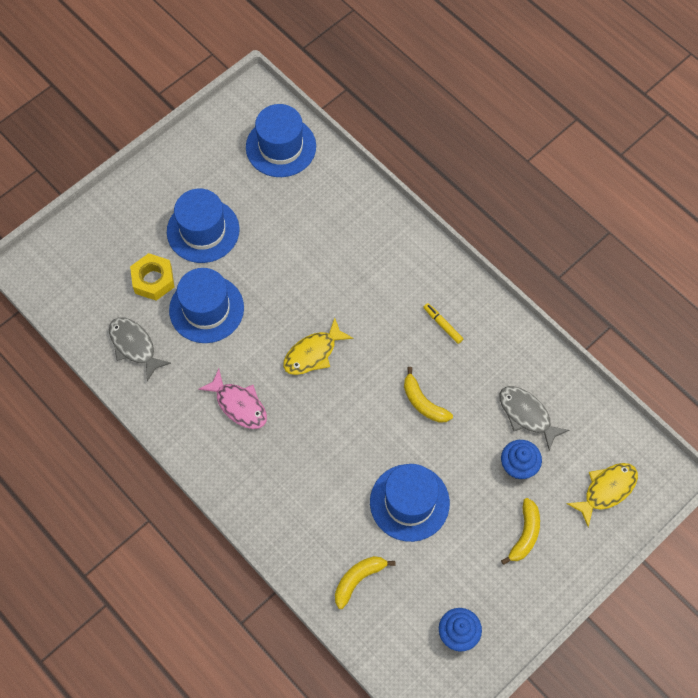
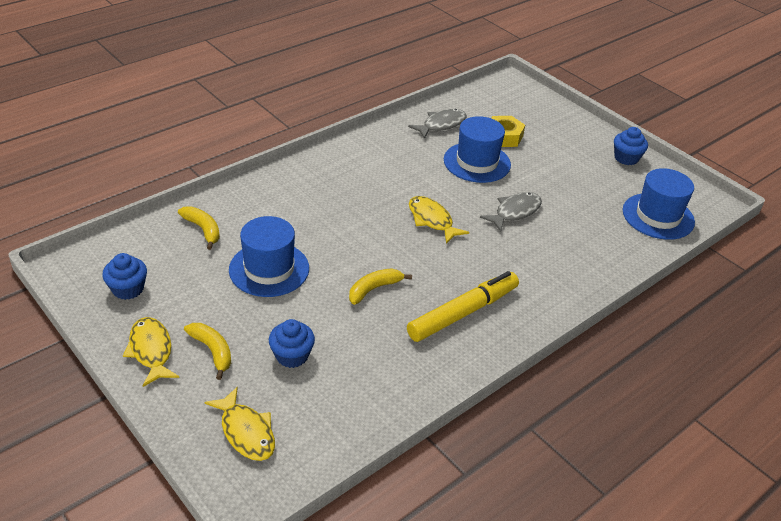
camera: 90 degrees right, 25 degrees down
blue hat [167,189,240,263] -> none
pink fish [198,369,267,429] -> none
yellow marker [423,303,463,344] -> yellow marker [407,271,519,342], size x2.34
grey fish [500,386,569,450] -> grey fish moved to [480,192,542,232]
yellow banana [501,498,540,565] -> yellow banana turned 150 degrees counterclockwise [184,323,231,380]
none -> yellow fish [123,317,179,387]
none -> blue cupcake [614,127,648,165]

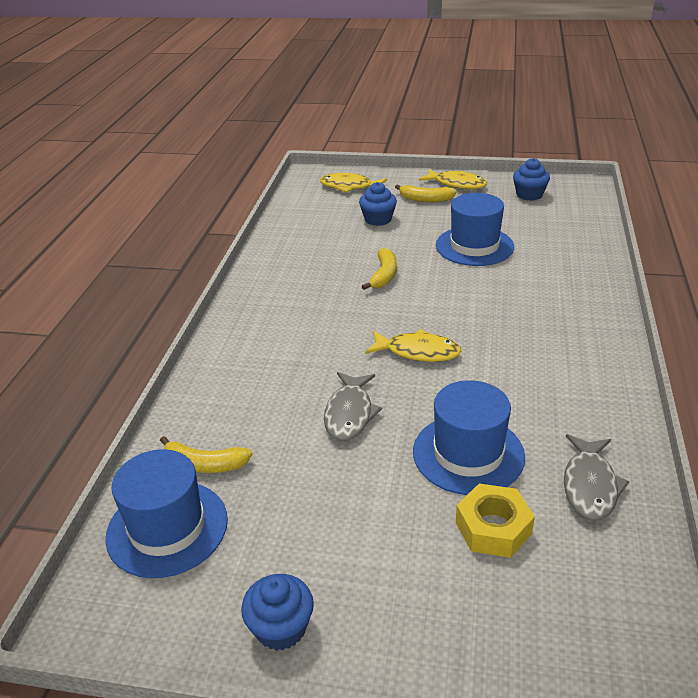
camera: 145 degrees right, 5 degrees down
yellow banana [178,206,220,250] -> yellow banana moved to [160,436,253,473]
yellow marker [407,271,519,342] -> none

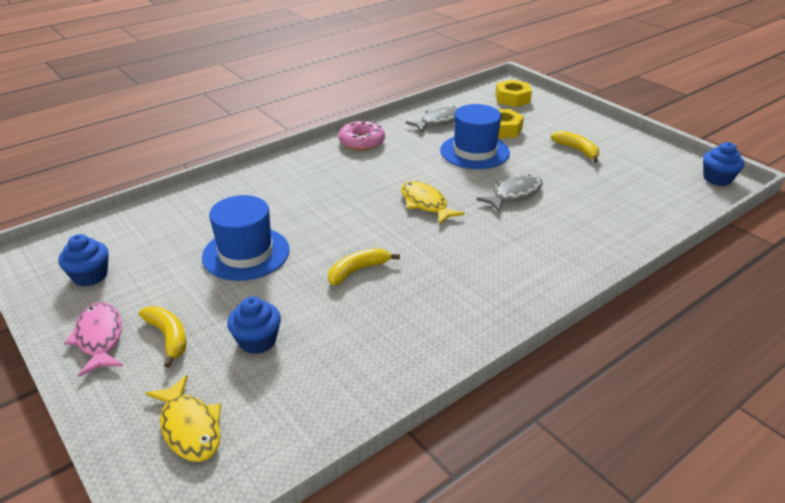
camera: 140 degrees left, 0 degrees up
blue hat [105,449,228,578] -> none
yellow banana [160,436,253,473] -> yellow banana moved to [551,131,599,162]
blue cupcake [241,574,314,651] -> blue cupcake moved to [703,142,744,186]
yellow fish [419,169,487,189] -> pink fish [64,302,123,377]
none -> pink donut [339,121,385,151]
none -> yellow nut [495,80,532,107]

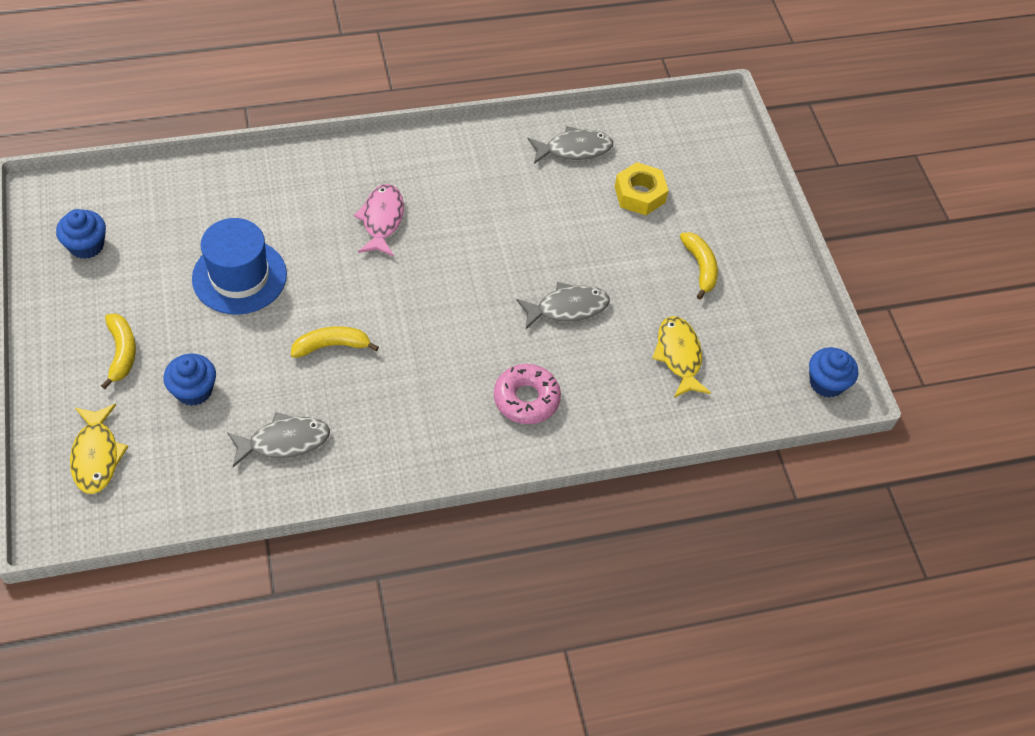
camera: 20 degrees right, 20 degrees up
pink fish [64,302,123,377] -> pink fish moved to [354,184,404,256]
pink donut [339,121,385,151] -> pink donut moved to [494,364,561,424]
yellow fish [401,181,465,224] -> yellow fish moved to [652,316,711,398]
blue hat [440,104,510,169] -> none
yellow nut [495,80,532,107] -> none
none -> grey fish [227,412,330,467]

